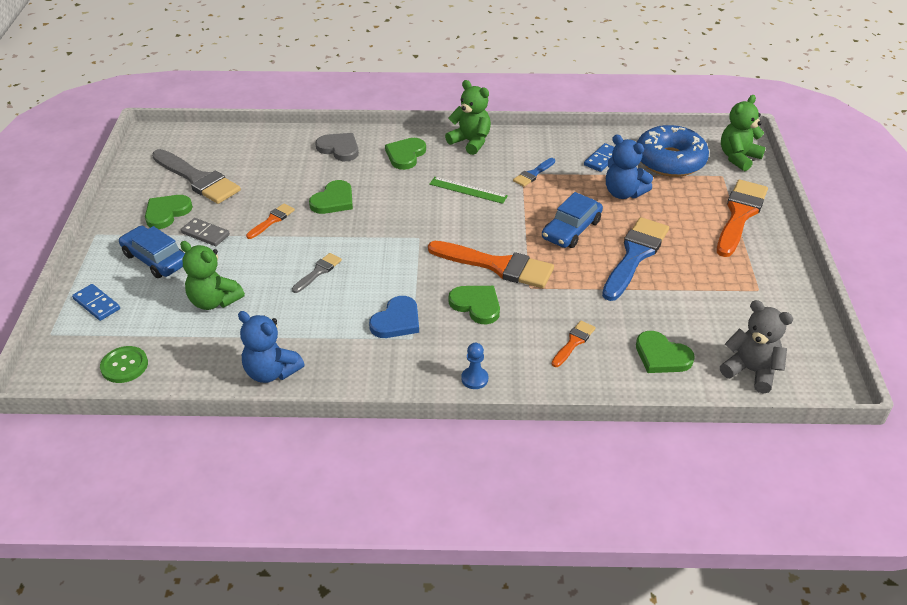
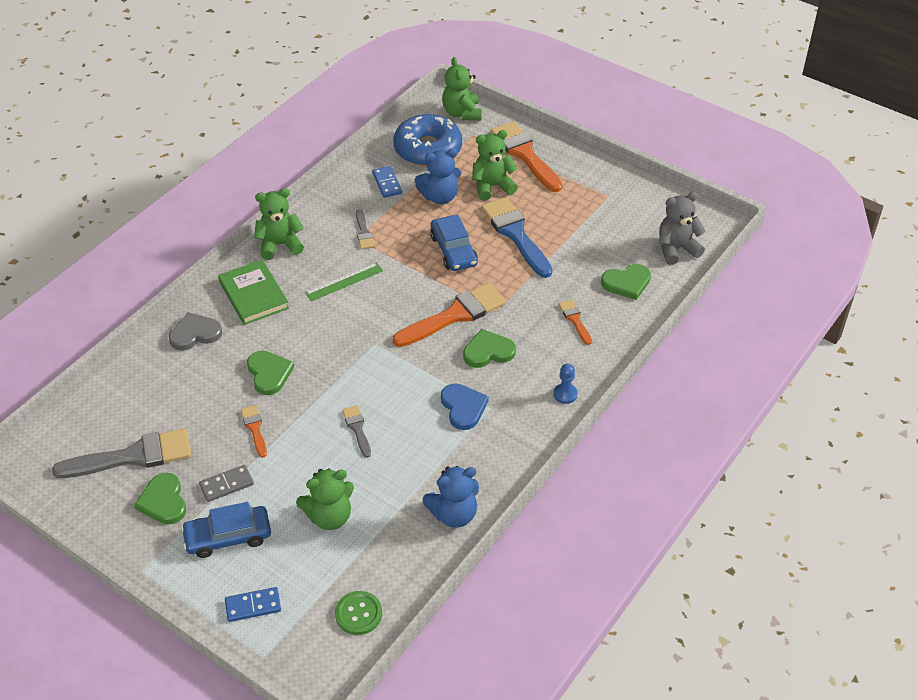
camera: 55 degrees left, 5 degrees up
green heart [385,138,426,170] -> green book [218,259,289,325]
blue brush [513,158,555,187] -> grey brush [356,209,375,249]
none -> green teddy bear [472,130,518,201]

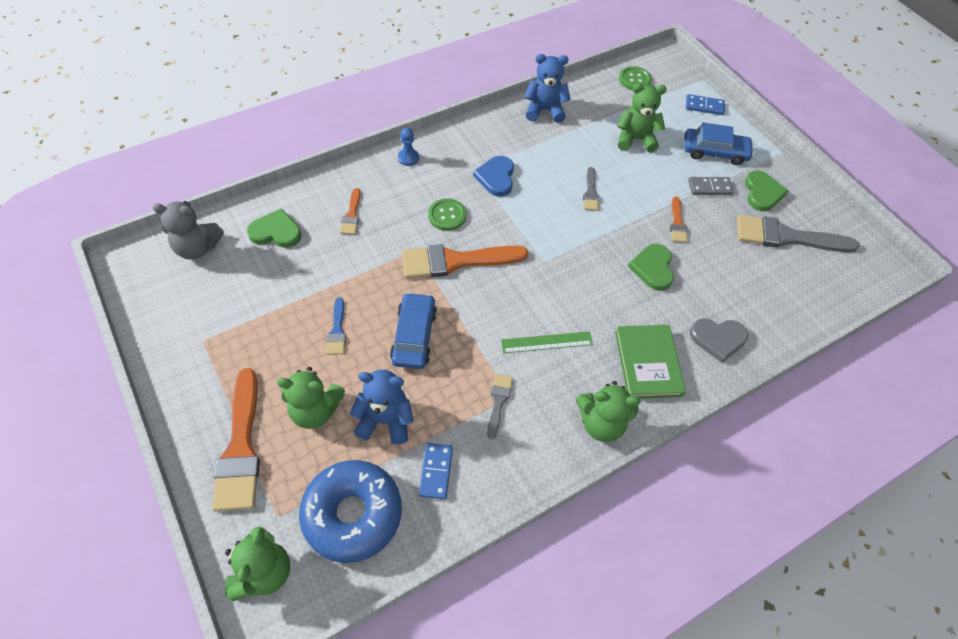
camera: 160 degrees left, 10 degrees up
green heart [463,329,516,368] -> green button [428,198,466,231]
blue brush [481,197,552,278] -> blue brush [326,297,346,355], size x0.49

